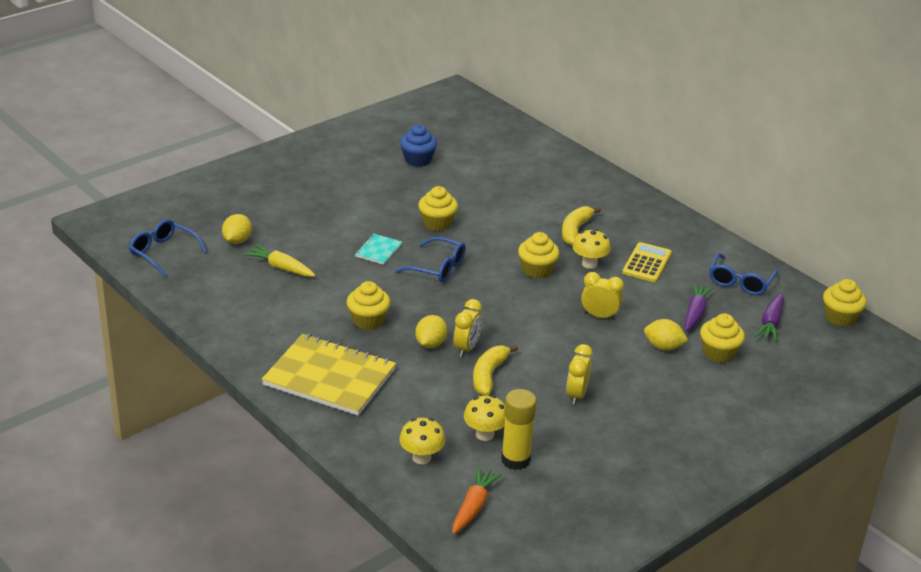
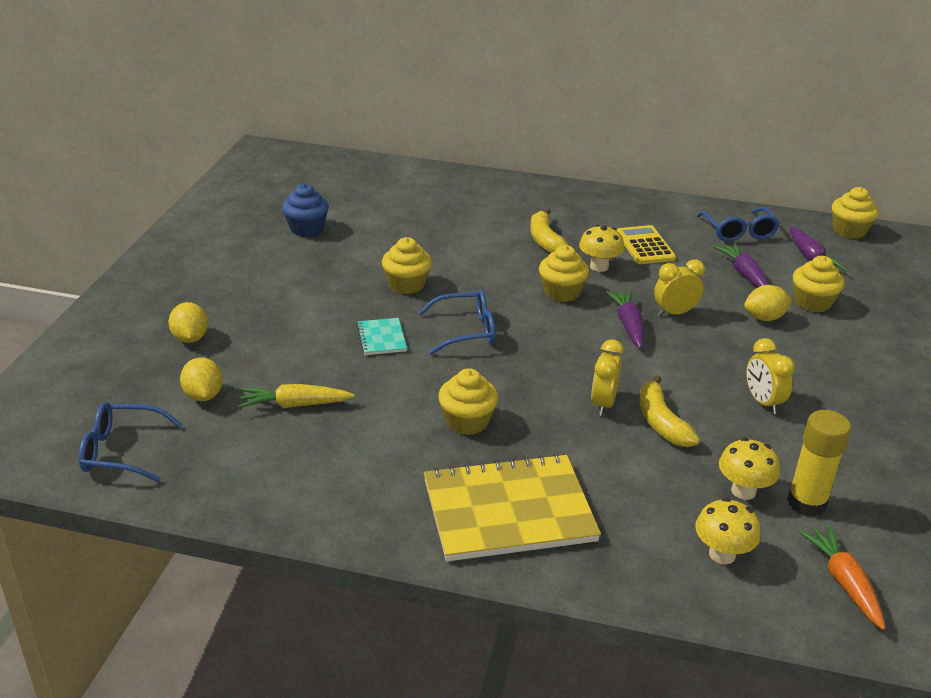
camera: 35 degrees left, 0 degrees up
yellow lemon [415,315,447,348] -> yellow lemon moved to [168,302,208,343]
yellow clock [453,299,482,357] -> yellow clock turned 150 degrees counterclockwise [591,339,624,416]
none -> purple carrot [606,290,644,349]

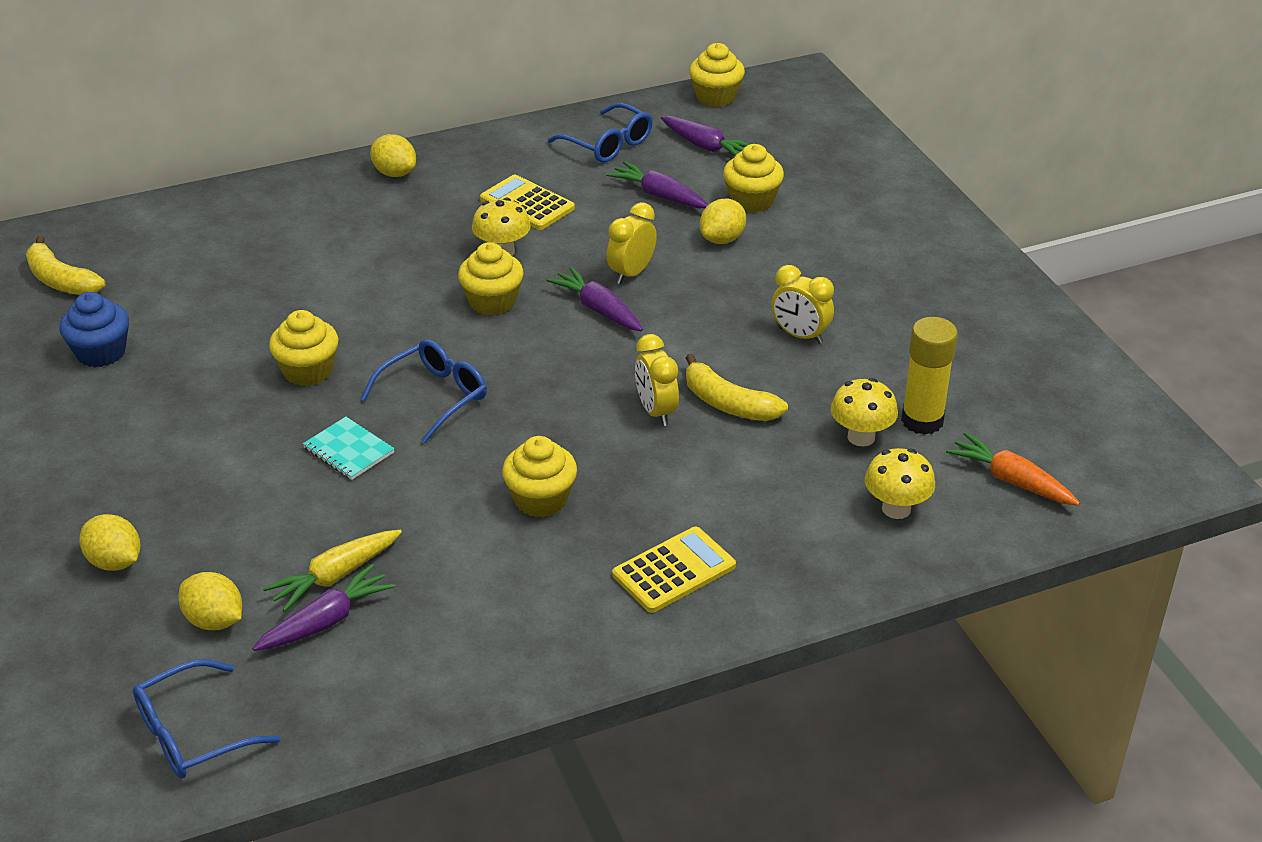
camera: 35 degrees left, 5 degrees up
yellow notebook [424,454,601,561] -> yellow calculator [612,527,736,613]
yellow banana [530,208,569,253] -> yellow banana moved to [26,236,105,295]
none -> purple carrot [252,564,396,651]
none -> yellow lemon [370,134,416,177]

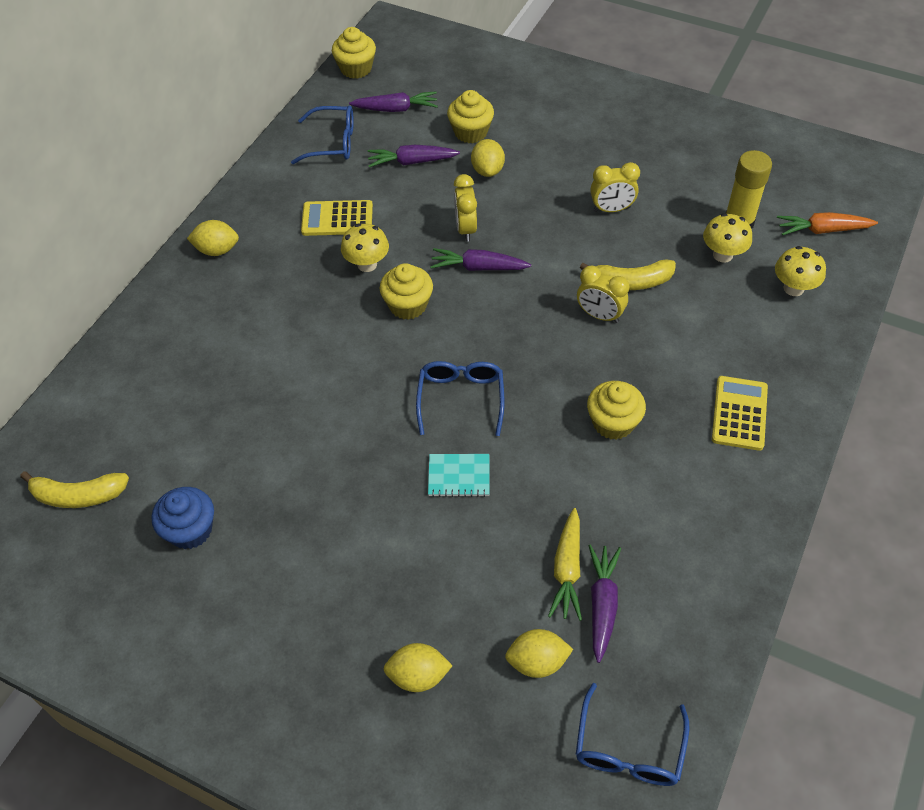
camera: 40 degrees left, 15 degrees up
yellow cupcake [269,310,339,386] -> none

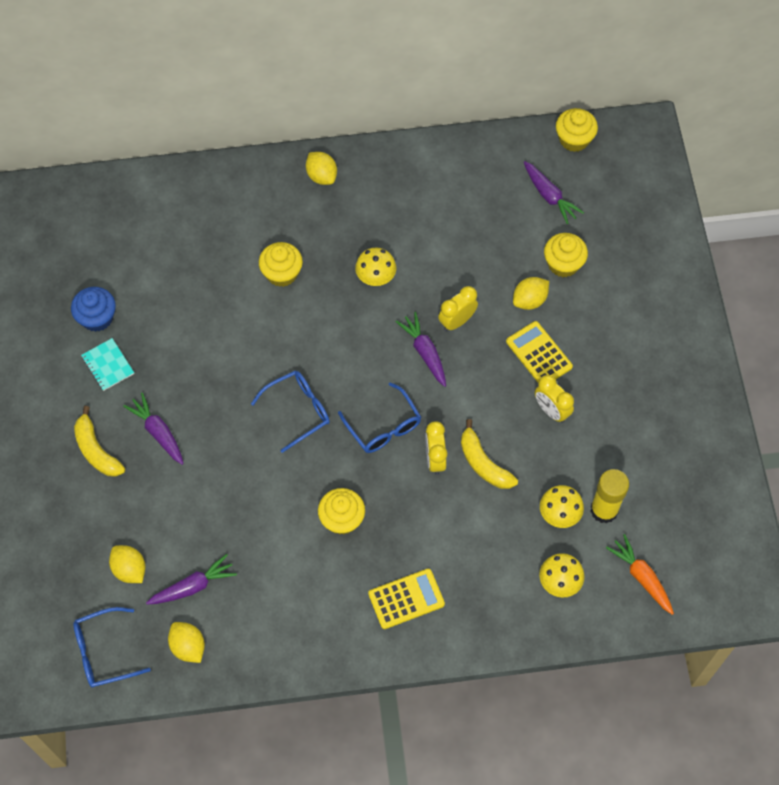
camera: 55 degrees right, 10 degrees up
yellow banana [20,471,129,508] -> yellow banana moved to [74,406,125,477]
blue glasses [291,106,354,164] -> blue glasses moved to [338,382,421,453]
yellow calculator [301,200,373,236] -> yellow calculator moved to [506,321,573,382]
purple carrot [367,145,460,167] -> purple carrot moved to [123,393,184,465]
yellow cupcake [380,263,433,320] -> yellow cupcake moved to [259,242,303,287]
yellow lemon [383,643,453,692] -> yellow lemon moved to [168,622,205,663]
turquoise notebook [428,454,490,497] -> turquoise notebook moved to [81,338,134,391]
yellow carrot [548,508,582,621] -> none

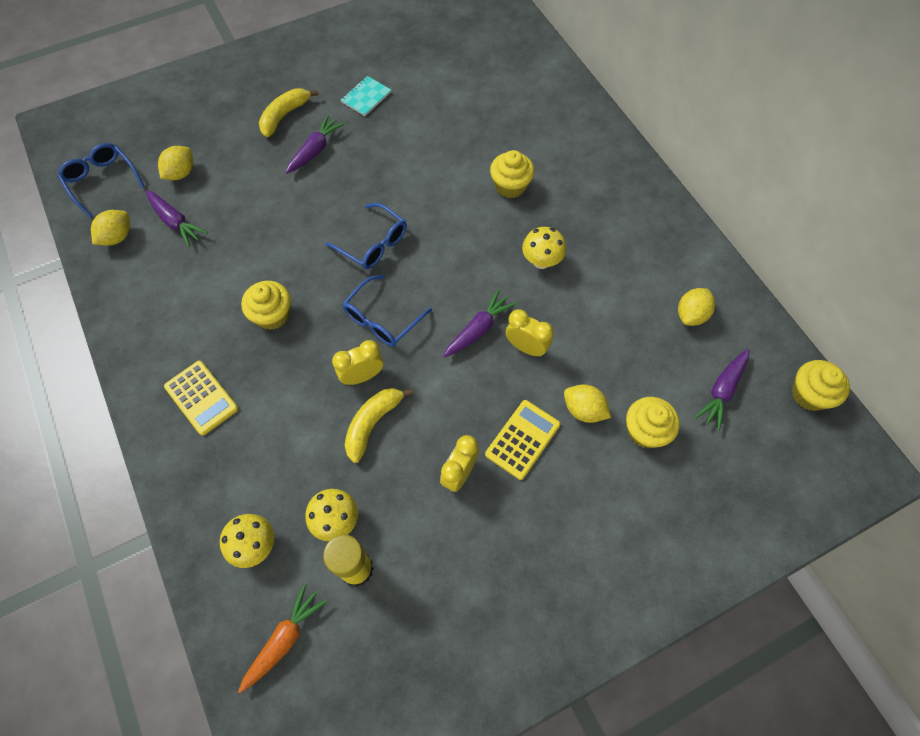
camera: 70 degrees right, 0 degrees up
blue cupcake [71,287,116,332] -> none
yellow lemon [306,152,337,185] -> yellow lemon moved to [678,288,715,326]

